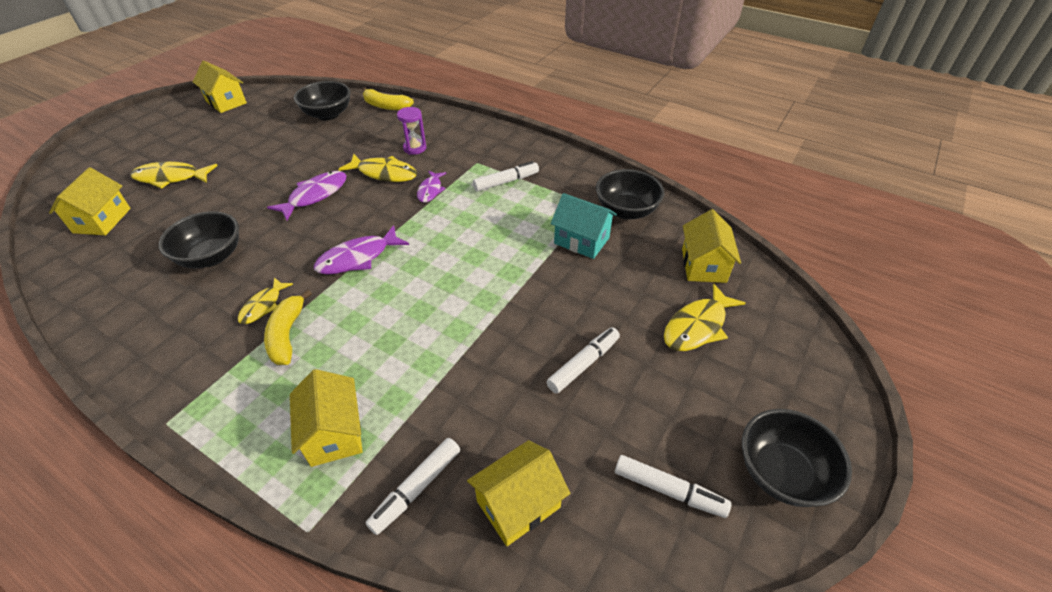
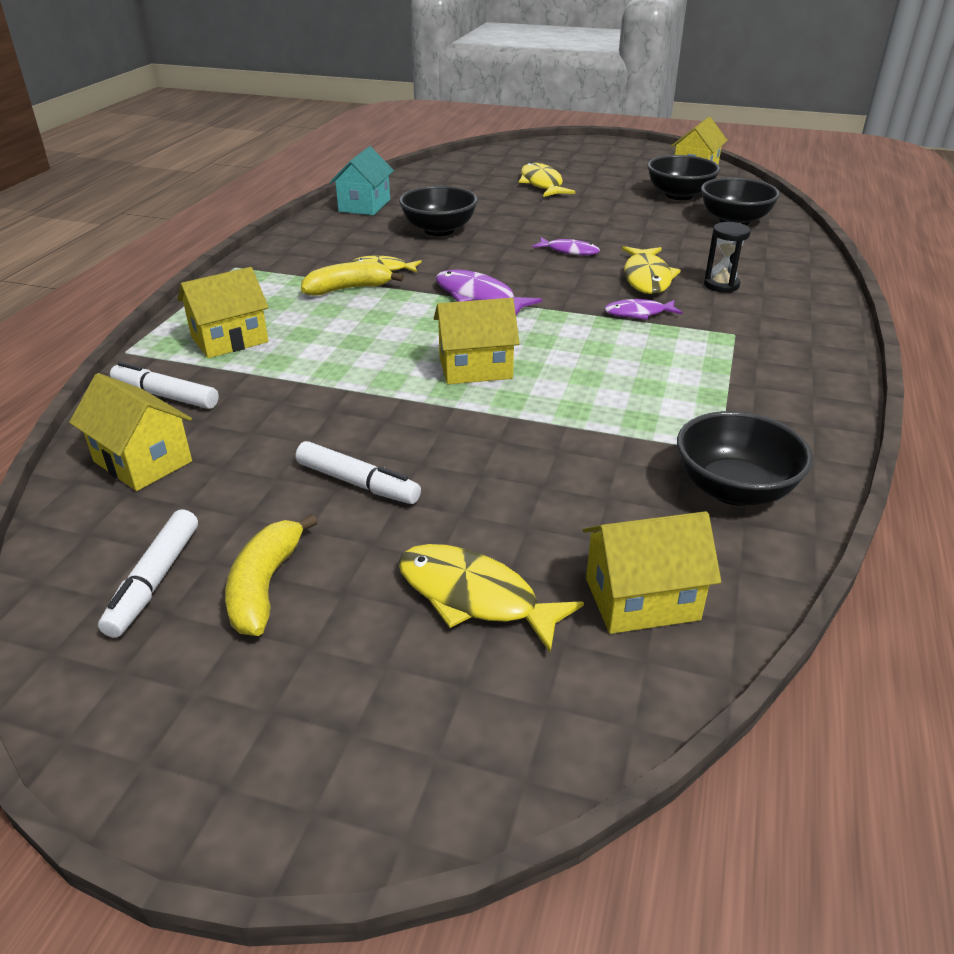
camera: 75 degrees right, 10 degrees down
yellow house [49,167,131,235] -> yellow house moved to [434,298,520,384]
purple fish [267,171,347,220] -> purple fish [532,237,600,255], size x0.63
yellow banana [362,87,414,110] -> yellow banana moved to [225,514,318,636]
purple hourglass [397,107,426,155] -> black hourglass [704,222,751,293]
white marker [473,161,539,191] -> none
turquoise house [550,193,617,259] -> turquoise house moved to [330,146,394,215]
black bowl [742,409,852,507] -> black bowl moved to [647,155,720,200]

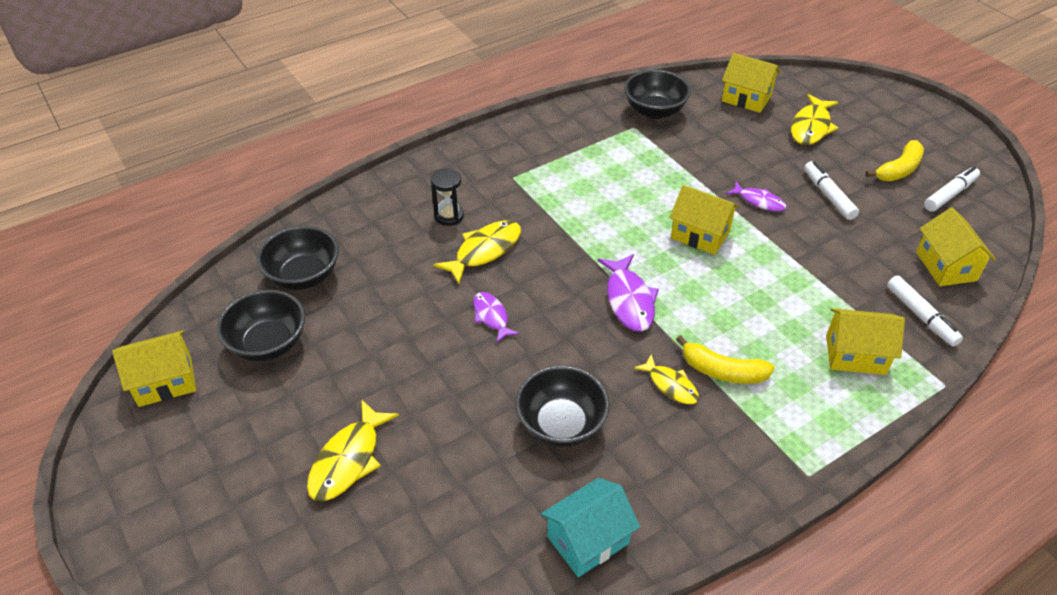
camera: 140 degrees left, 10 degrees up
yellow fish [398,544,584,653] -> yellow fish turned 45 degrees clockwise [791,94,839,145]
purple fish [604,299,683,320] -> purple fish moved to [726,182,787,212]

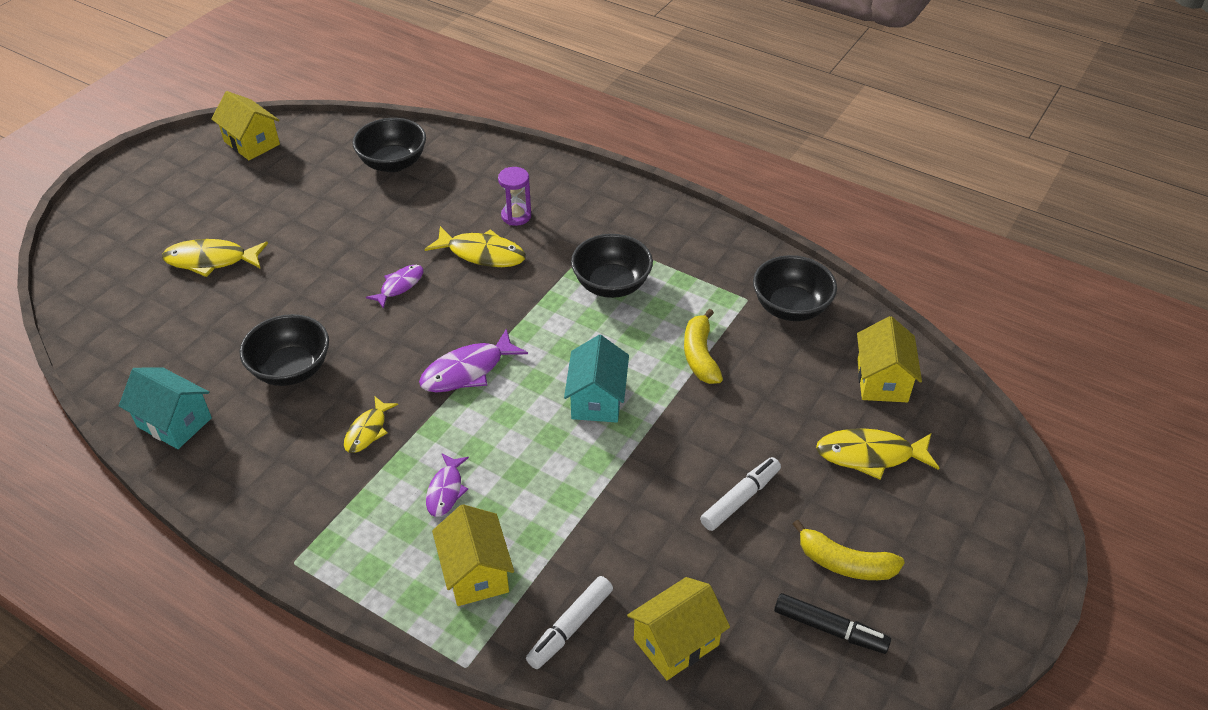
camera: 65 degrees right, 0 degrees up
black bowl [217,290,305,361] -> black bowl moved to [571,234,653,298]
black hourglass [431,168,464,226] -> purple hourglass [498,167,531,226]
yellow house [669,185,740,255] -> turquoise house [564,335,629,423]
yellow banana [676,335,775,384] -> yellow banana moved to [684,309,723,384]
purple fish [726,182,787,212] -> purple fish moved to [426,453,469,517]
white marker [924,166,980,211] -> black marker [774,593,891,654]

